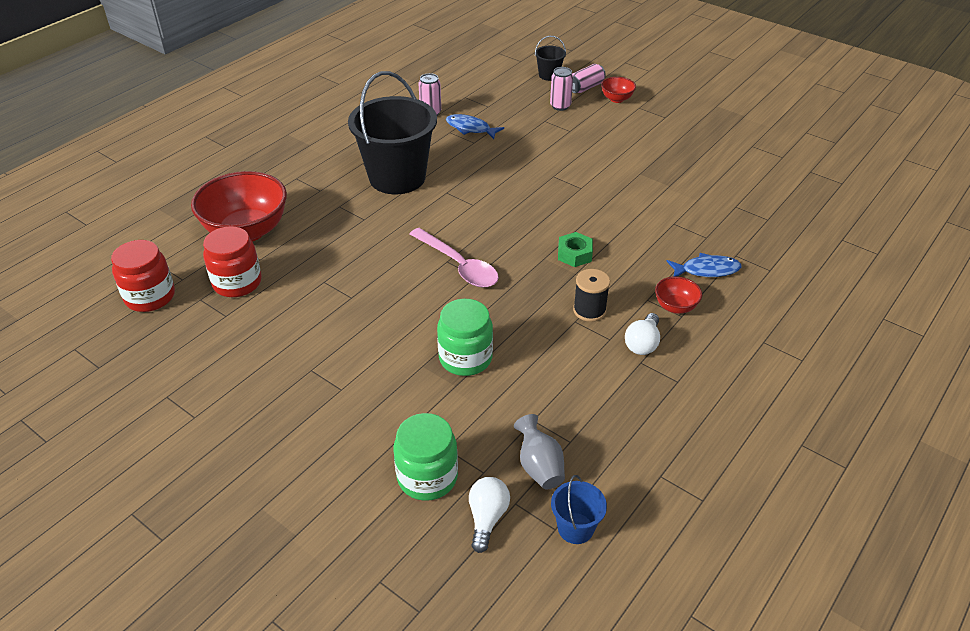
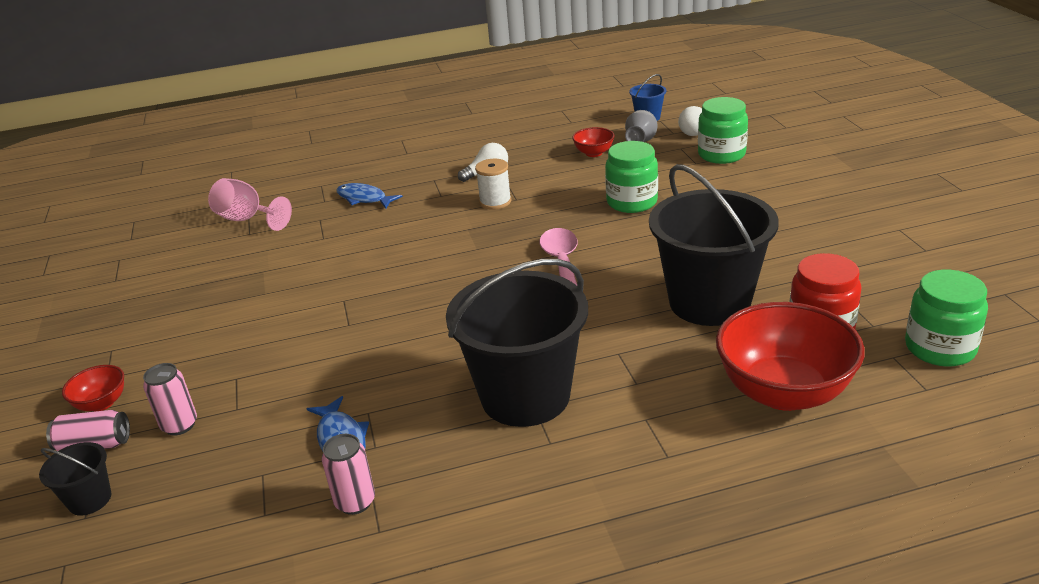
camera: 140 degrees left, 10 degrees down
red jar [111,240,175,312] -> green jar [905,270,988,367]
green nut [558,232,593,267] -> none
black spool [573,269,610,322] -> white spool [475,158,511,210]
red bowl [655,276,702,314] -> red bowl moved to [572,127,615,157]
none -> pink goblet [208,178,292,231]
none -> black bucket [649,164,779,326]

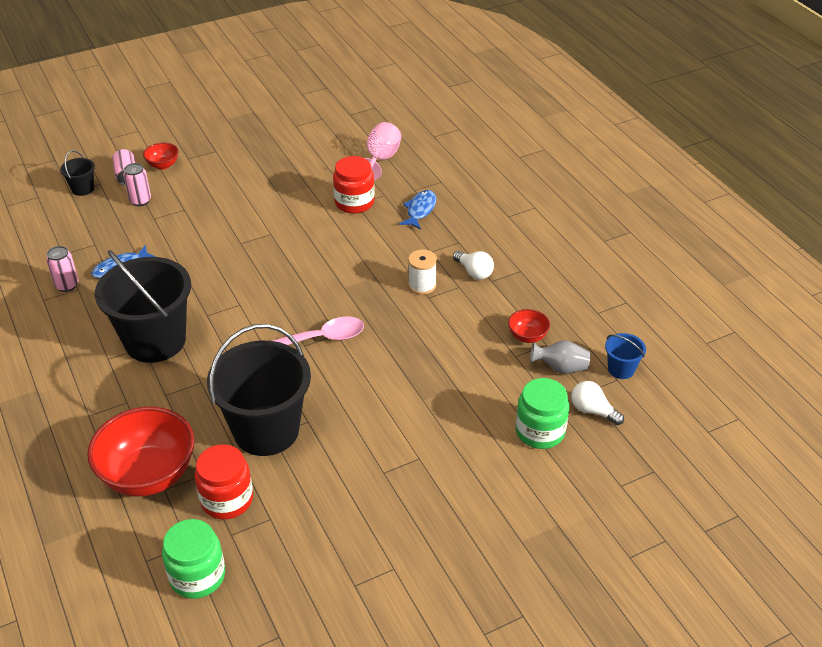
camera: 75 degrees right, 10 degrees up
green jar [605,141,658,213] -> none
none -> red jar [333,156,375,214]

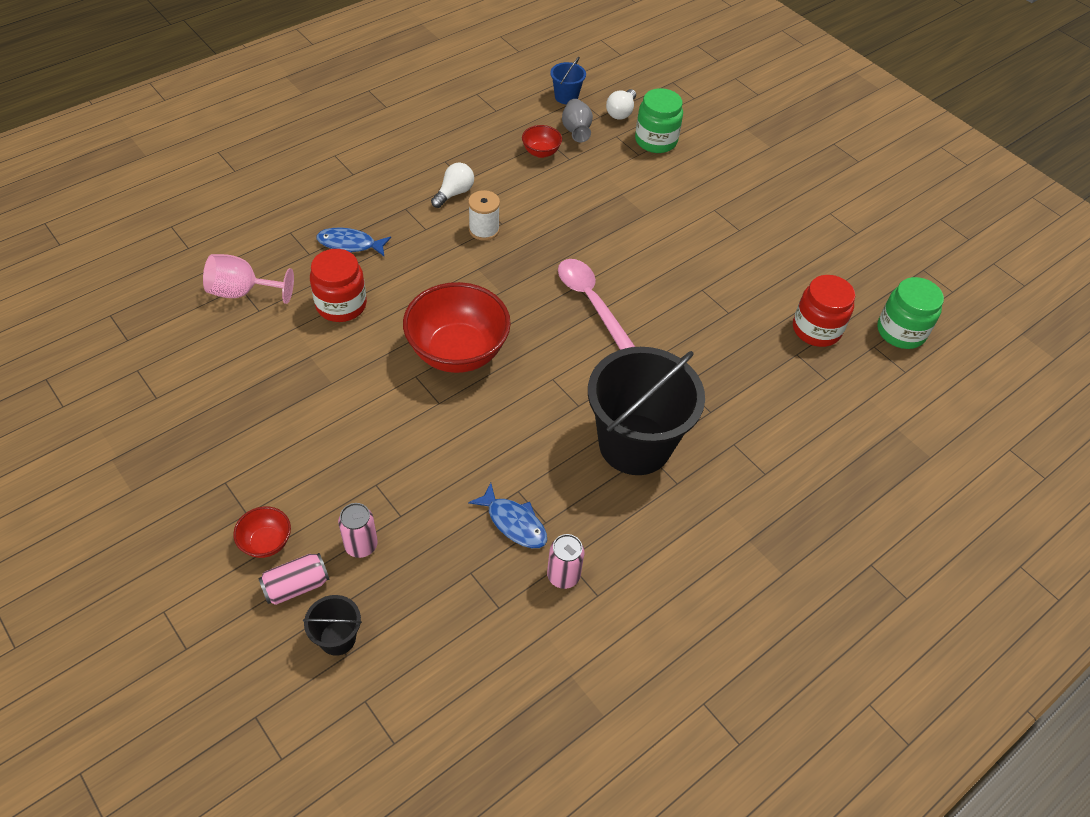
camera: 105 degrees left, 10 degrees up
red bowl [87,406,194,497] -> red bowl moved to [403,282,511,373]
black bucket [207,324,311,456] -> none

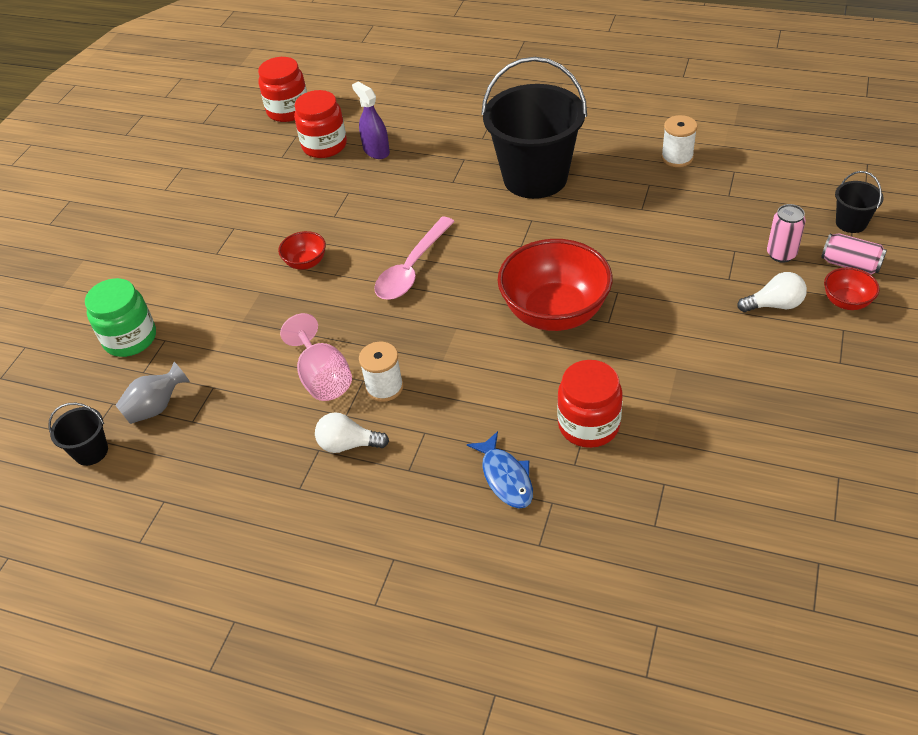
camera: 115 degrees left, 5 degrees down
pink goblet [203,254,294,304] -> pink goblet moved to [280,313,352,401]
blue fish [468,483,547,548] -> none
red bowl [522,125,562,158] -> red bowl moved to [278,231,326,270]
pink can [547,534,585,589] -> white spool [661,115,698,167]
blue bucket [550,57,586,104] -> black bucket [48,403,108,466]
white light bulb [606,89,636,119] -> white light bulb moved to [737,272,807,312]
green jar [877,277,944,349] -> red jar [258,57,307,122]
none -> purple spray bottle [352,82,390,159]

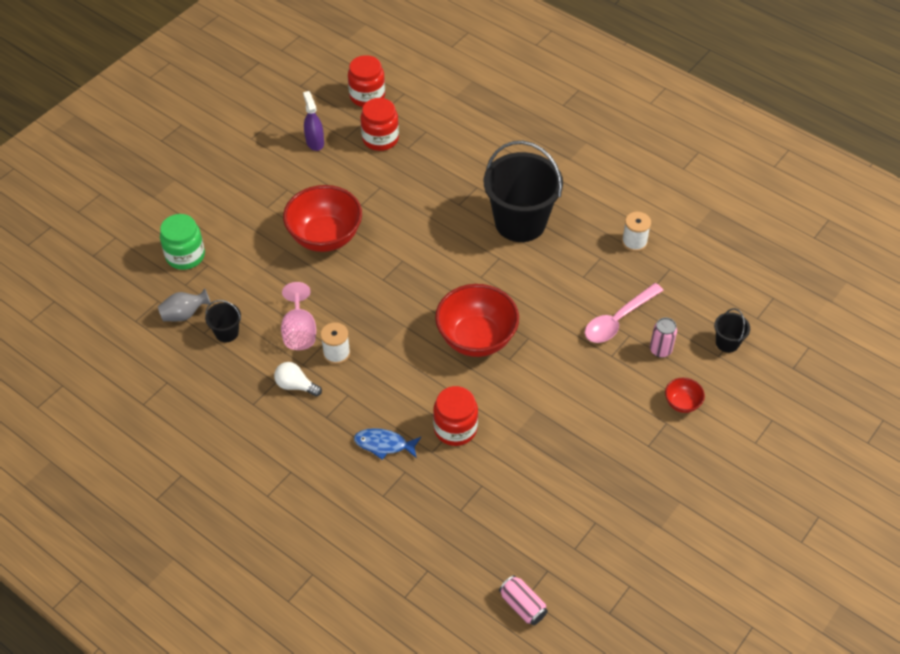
camera: 15 degrees right, 5 degrees up
black bucket [48,403,108,466] -> black bucket moved to [205,300,241,342]
red bowl [278,231,326,270] -> red bowl [283,185,362,252], size x2.18
purple spray bottle [352,82,390,159] -> purple spray bottle moved to [303,91,324,151]
pink spoon [374,217,455,300] -> pink spoon moved to [585,283,664,343]
blue fish [467,431,533,509] -> blue fish turned 105 degrees clockwise [354,428,421,460]
white light bulb [737,272,807,312] -> none
pink can [821,233,887,275] -> pink can moved to [499,575,548,625]

